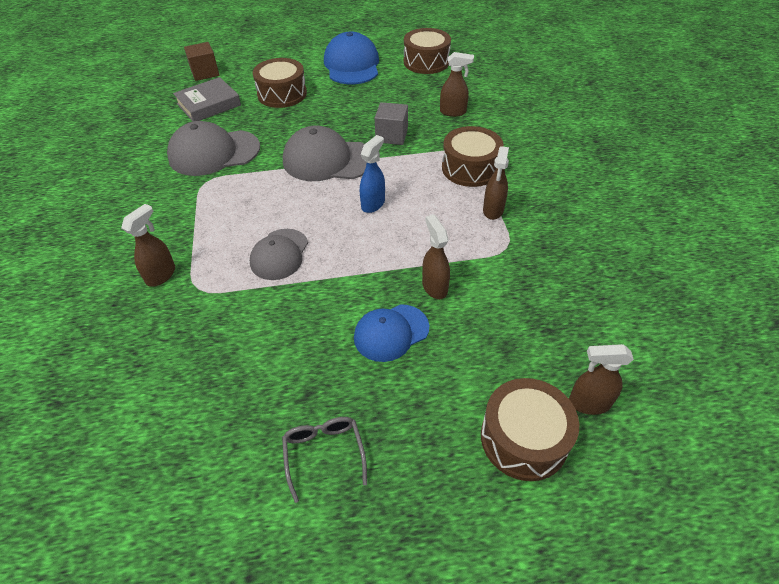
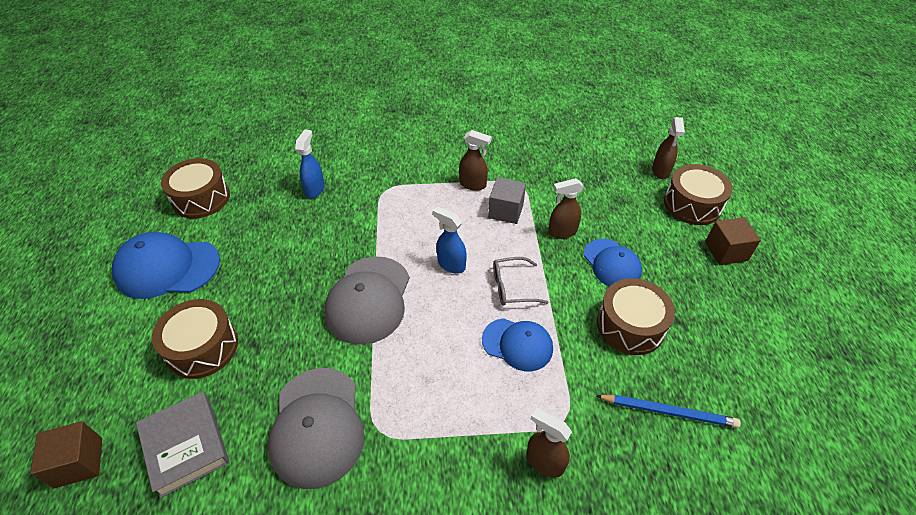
camera: 85 degrees left, 0 degrees up
grey cap [250,229,308,280] -> blue cap [482,318,553,371]
grey glasses [282,417,367,503] -> grey glasses moved to [493,257,549,306]
grey cube [375,102,408,145] -> grey cube moved to [488,177,526,224]
brown spray bottle [440,52,474,117] -> blue spray bottle [295,129,325,198]
brown drum [442,126,504,187] -> brown drum moved to [597,278,675,355]
none -> blue pencil [597,394,741,428]
none -> brown cube [705,217,761,265]

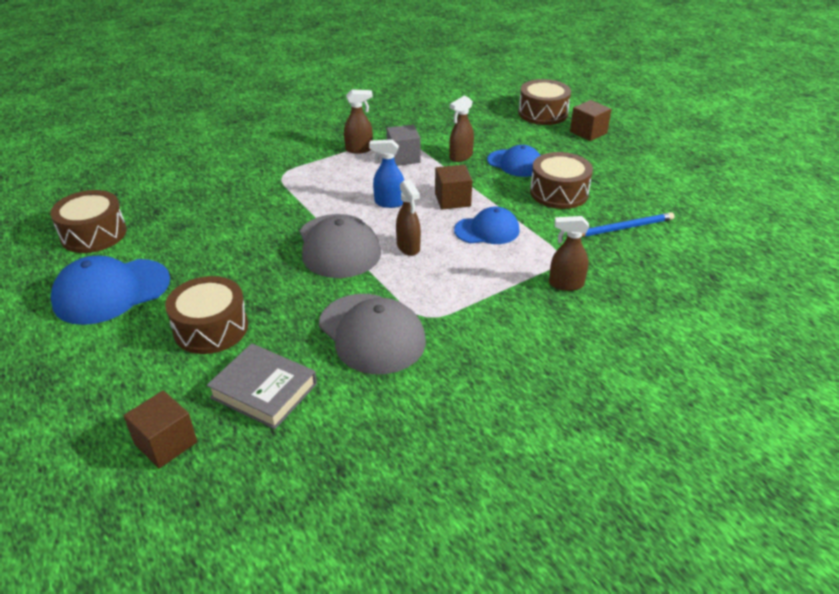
camera: 30 degrees left, 10 degrees down
blue spray bottle [295,129,325,198] -> none
grey glasses [493,257,549,306] -> brown cube [435,165,472,210]
brown spray bottle [652,117,685,179] -> brown spray bottle moved to [396,179,421,256]

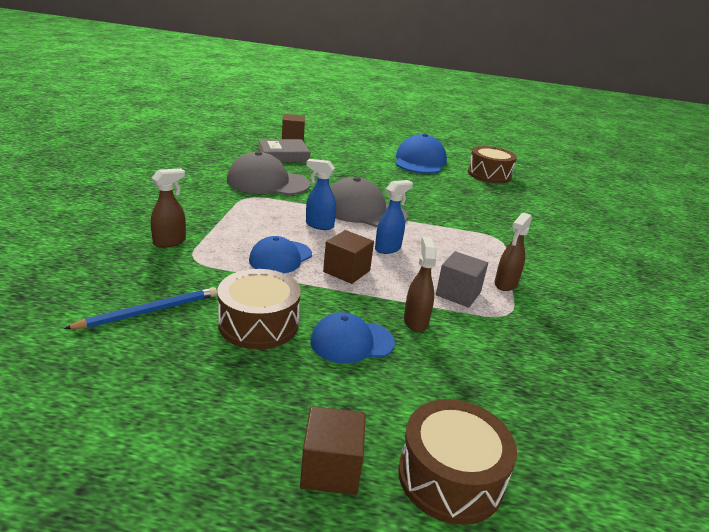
camera: 130 degrees right, 10 degrees down
brown drum [165,276,248,354] -> none
brown spray bottle [396,179,421,256] -> blue spray bottle [306,159,336,230]
blue pencil [581,212,674,237] -> blue pencil turned 150 degrees counterclockwise [64,287,217,329]

